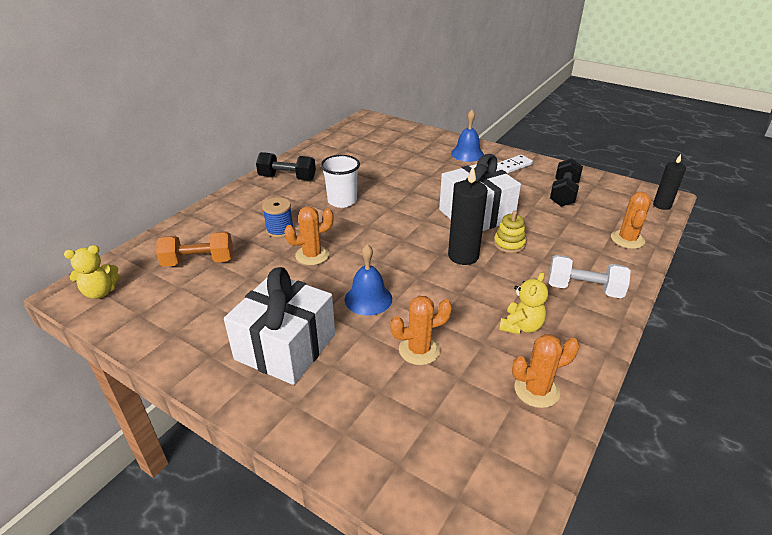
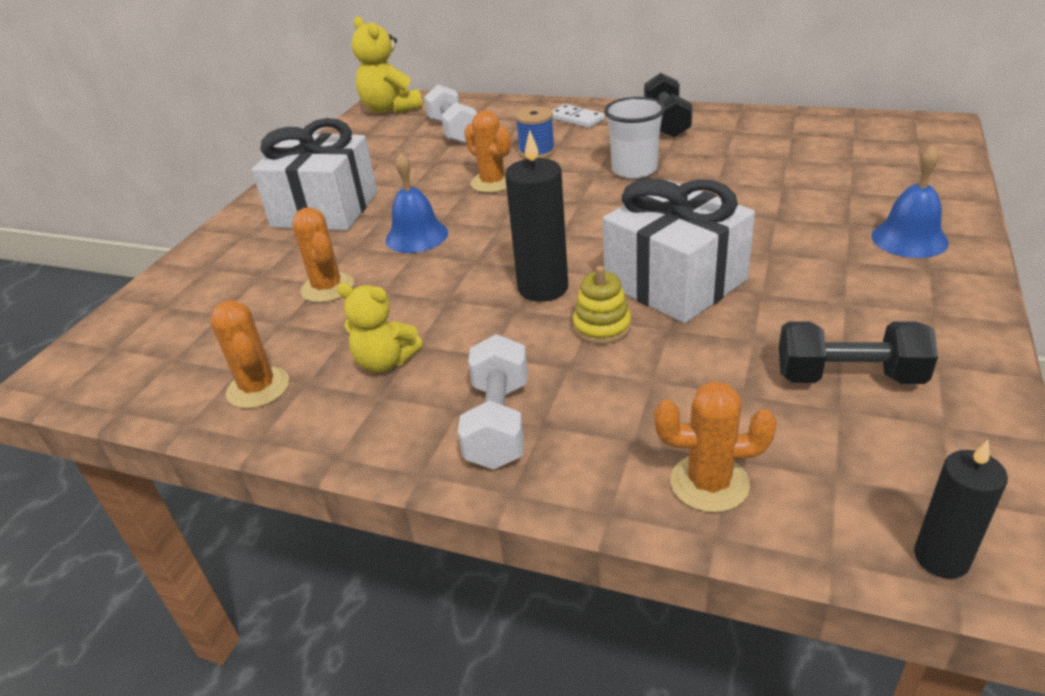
camera: 80 degrees right, 0 degrees up
yellow teddy bear [64,245,119,299] -> yellow teddy bear [352,16,423,114], size x1.51
orange dumbbell [156,232,233,267] -> white dumbbell [424,85,477,143]
white domino [497,155,533,173] -> white domino moved to [552,104,605,128]

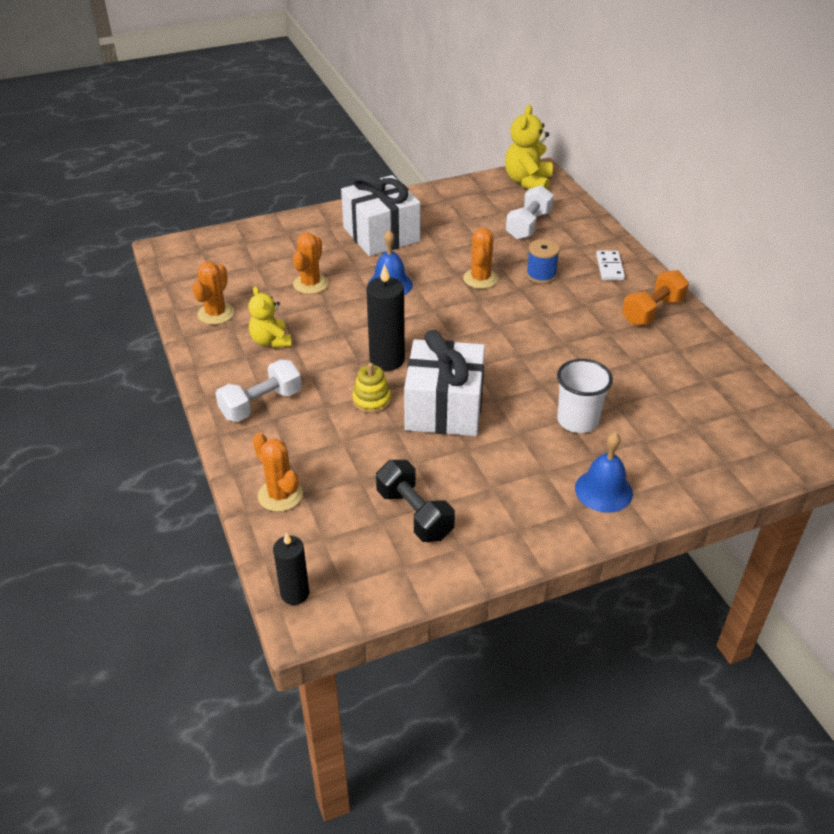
camera: 45 degrees right, 5 degrees up
white cup [604,97,665,179] -> white cup moved to [557,359,613,433]
black dumbbell [644,73,693,138] -> orange dumbbell [622,270,689,325]

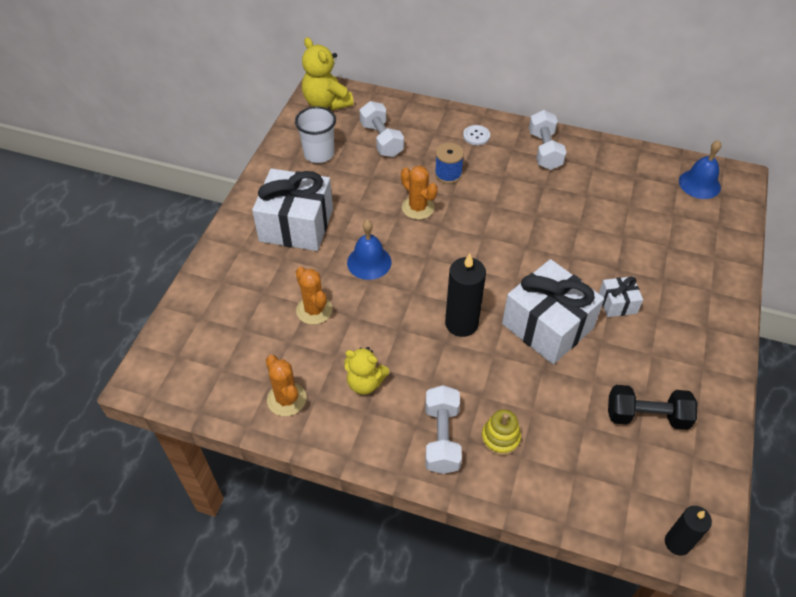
camera: 50 degrees left, 10 degrees up
orange cactus [253,433,303,512] -> none
yellow stacking toy [352,363,391,413] -> yellow stacking toy moved to [481,409,521,456]
white cup [557,359,613,433] -> white cup moved to [295,107,336,163]
blue bell [575,432,633,513] -> blue bell moved to [679,140,721,199]
white domino [596,251,625,280] -> white button [463,125,490,145]
orange dumbbell [622,270,689,325] -> white dumbbell [529,110,566,170]
none -> white gift [599,276,643,317]

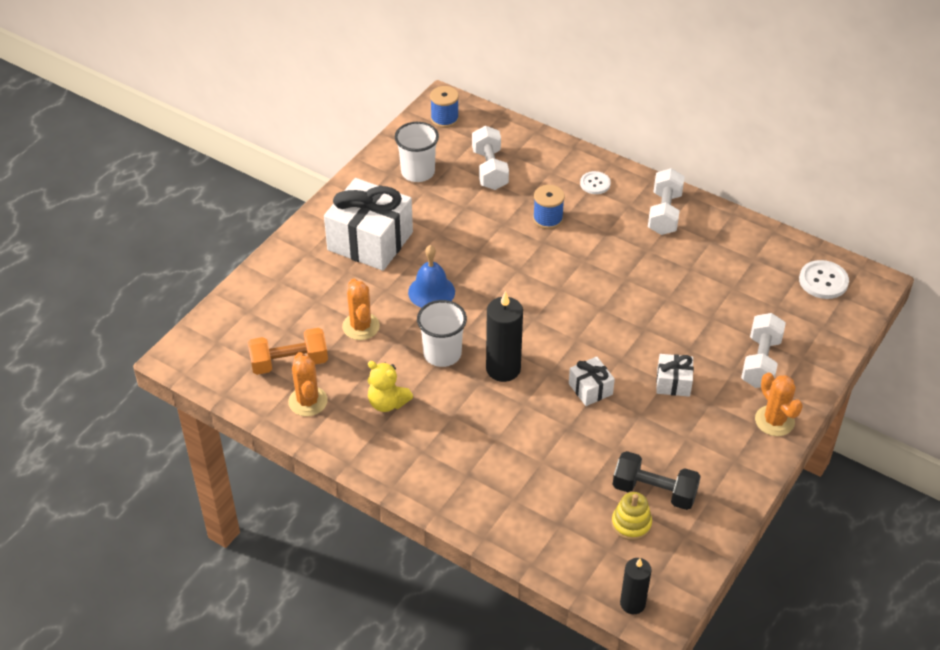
camera: 15 degrees right, 5 degrees down
yellow teddy bear [302,37,354,110] -> blue spool [430,86,459,128]
orange cactus [401,165,438,220] -> orange cactus moved to [755,372,803,436]
white dumbbell [426,385,462,474] -> white dumbbell moved to [741,313,786,388]
yellow stacking toy [481,409,521,456] -> yellow stacking toy moved to [612,492,652,541]
white gift [502,259,604,364] -> white gift [569,356,615,406], size x0.47
blue bell [679,140,721,199] -> white button [799,260,849,299]
none -> orange dumbbell [248,328,328,375]
none -> white cup [417,300,467,367]

